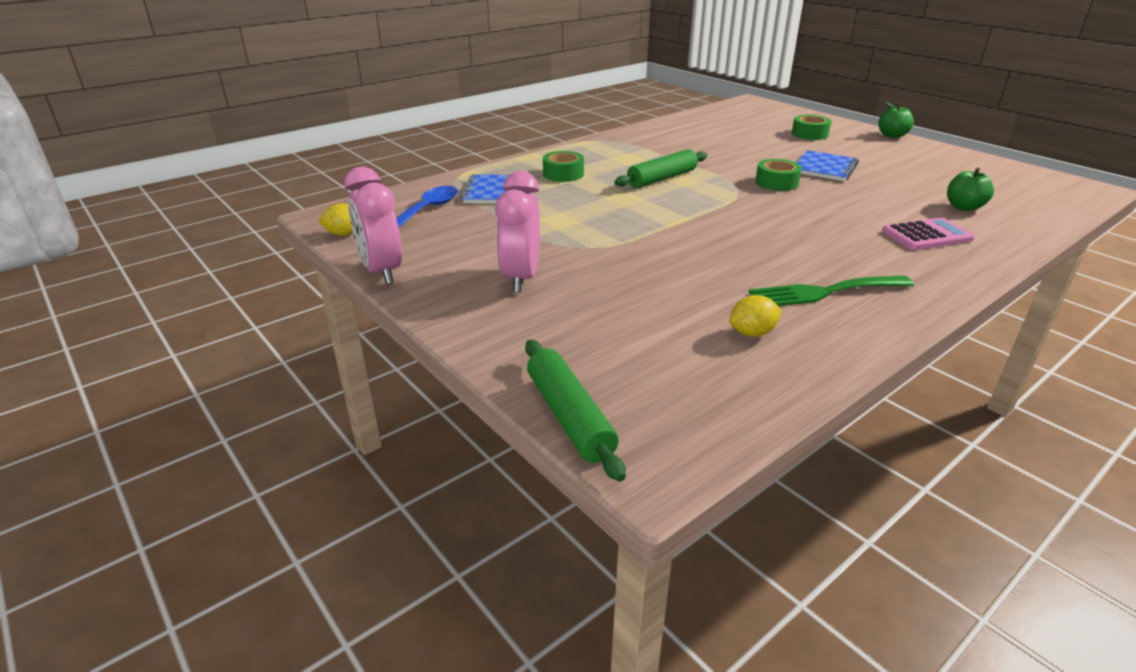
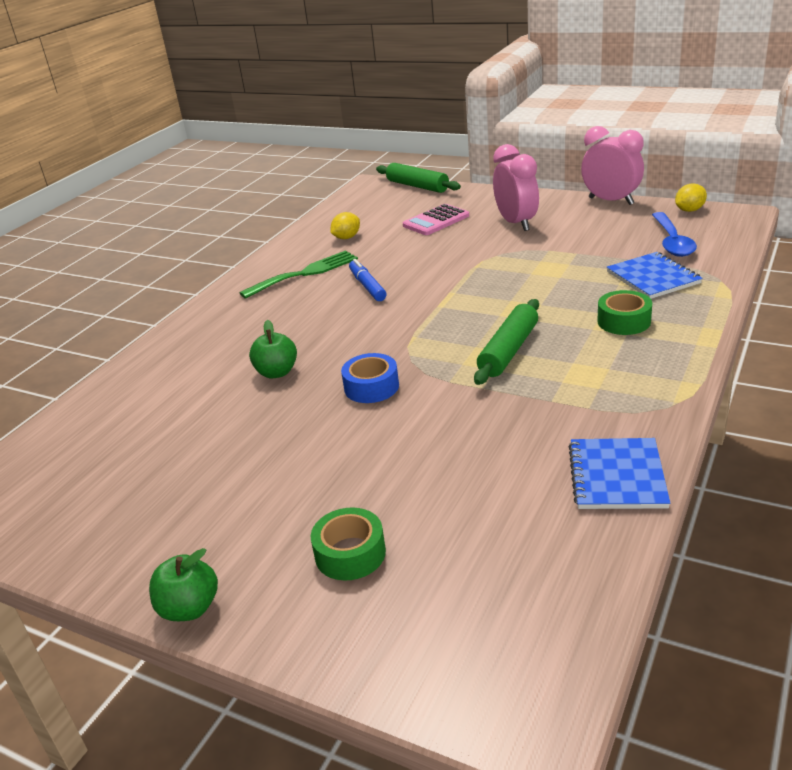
camera: 160 degrees right, 0 degrees up
green tape [755,159,802,191] -> blue tape [341,353,399,403]
blue notebook [797,150,859,181] -> blue notebook moved to [568,438,670,509]
pink calculator [882,218,974,250] -> pink calculator moved to [403,204,469,235]
green apple [947,168,994,211] -> green apple moved to [249,320,297,379]
none -> blue marker [349,259,386,301]

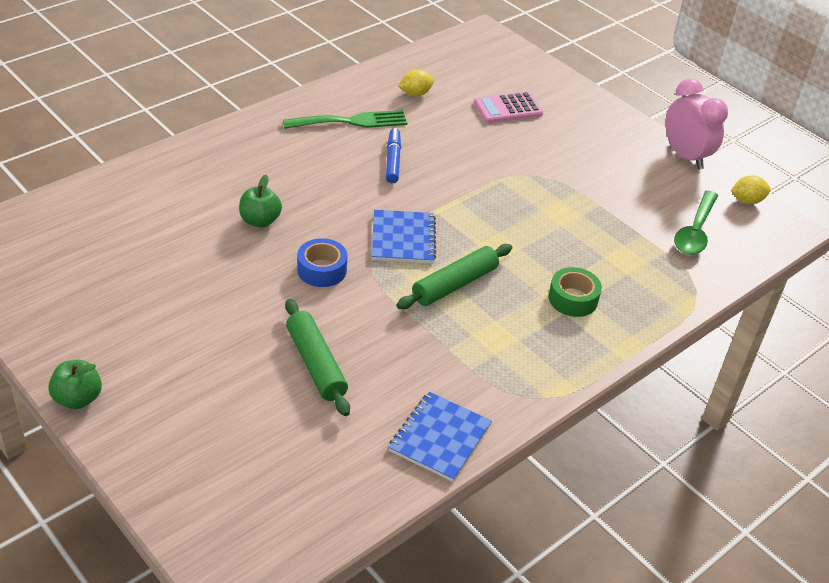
camera: 15 degrees right, 10 degrees up
green tape [311,507,386,581] -> none
green rolling pin [376,163,461,193] -> green rolling pin moved to [285,299,350,416]
pink clock [493,144,539,231] -> none
blue notebook [607,252,703,299] -> blue notebook moved to [372,210,436,263]
blue spoon [652,212,697,257] -> green spoon [674,190,718,255]

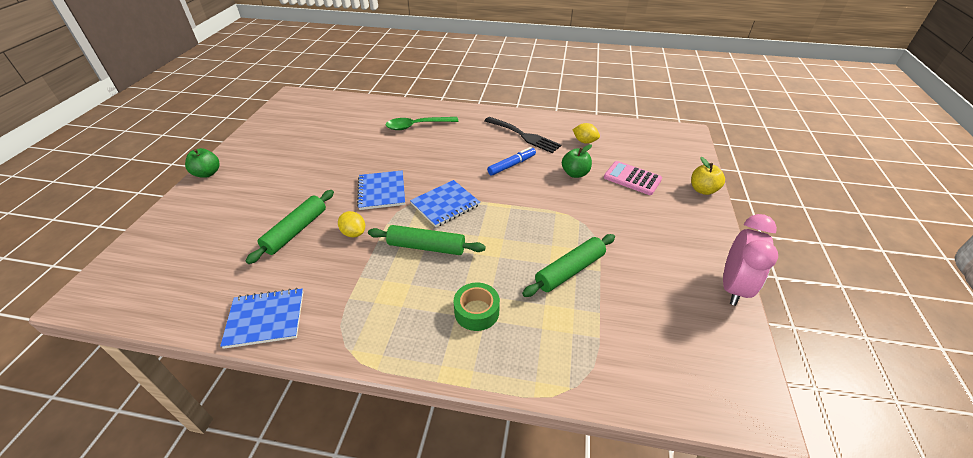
camera: 55 degrees right, 0 degrees up
green apple [239,175,282,228] -> green apple moved to [562,144,592,178]
green fork [283,110,407,129] -> black fork [484,117,561,153]
blue tape [297,238,347,287] -> blue notebook [357,170,405,210]
green spoon [674,190,718,255] -> green spoon moved to [386,117,458,130]
yellow lemon [731,175,771,204] -> yellow lemon moved to [338,211,365,237]
none -> green rolling pin [522,234,615,297]
none -> yellow apple [691,157,725,195]

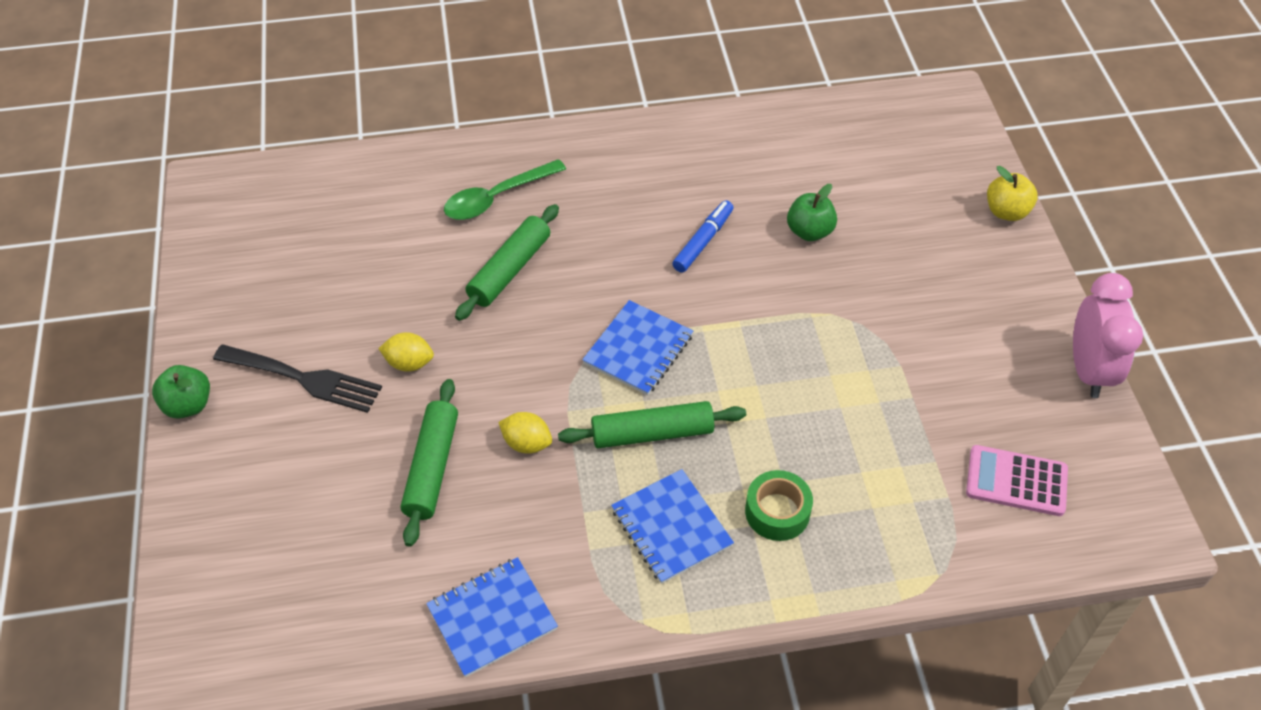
camera: 20 degrees left, 10 degrees up
blue notebook [357,170,405,210] -> blue notebook moved to [611,469,734,584]
black fork [484,117,561,153] -> black fork moved to [213,344,382,413]
green rolling pin [522,234,615,297] -> green rolling pin moved to [455,204,559,321]
yellow lemon [572,123,600,144] -> yellow lemon moved to [378,332,434,372]
pink calculator [604,161,662,195] -> pink calculator moved to [966,445,1068,516]

